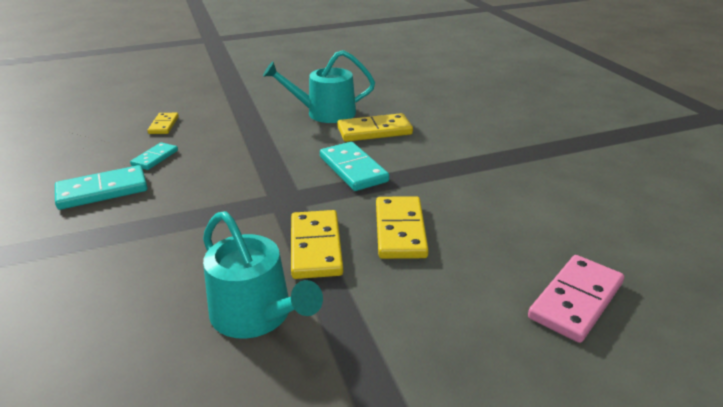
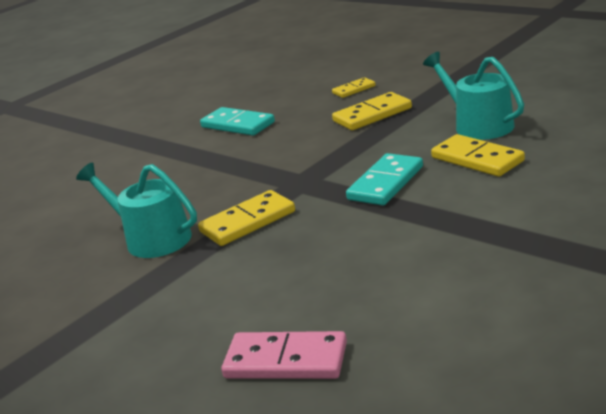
camera: 65 degrees right, 5 degrees down
turquoise domino [130,142,178,170] -> none
turquoise watering can [203,211,323,339] -> turquoise watering can turned 105 degrees clockwise [76,163,197,258]
yellow domino [376,196,429,259] -> yellow domino moved to [332,92,412,130]

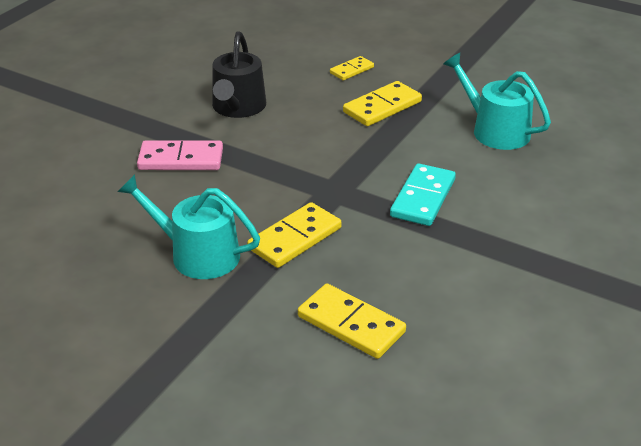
camera: 15 degrees left, 10 degrees up
turquoise domino [200,107,275,136] -> black watering can [212,31,266,118]
pink domino [221,331,347,379] -> pink domino moved to [137,140,223,170]
yellow domino [431,134,525,177] -> yellow domino moved to [298,284,406,359]

